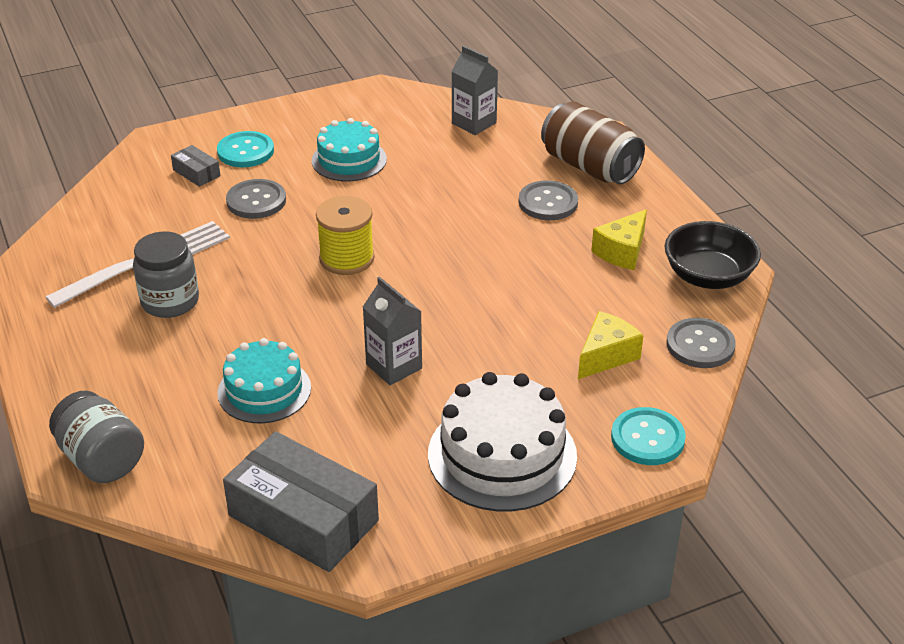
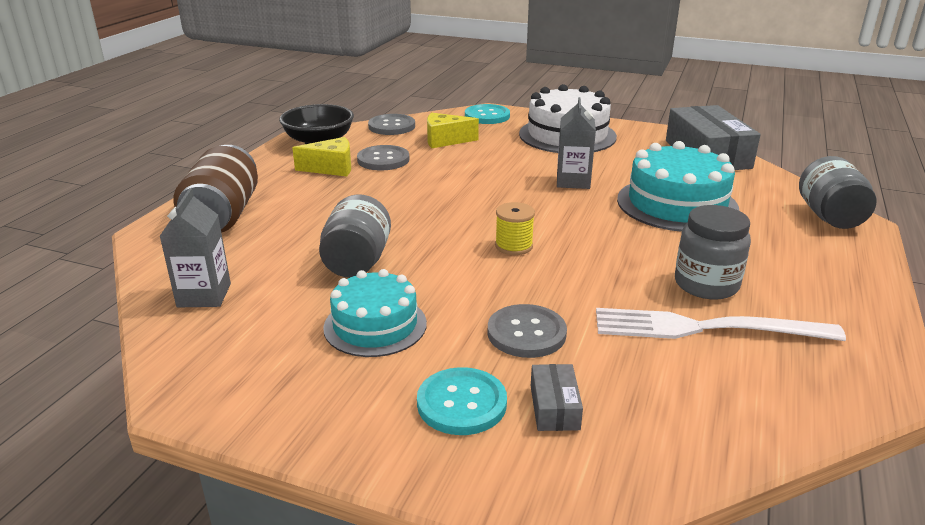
camera: 135 degrees left, 10 degrees down
turquoise cake [217,338,311,423] -> turquoise cake [617,141,740,232], size x1.52
yellow spool [316,196,375,275] -> yellow spool [495,202,535,255], size x0.66
grey button [519,180,578,220] -> grey button moved to [357,145,409,170]
none -> grey jar [319,194,391,278]

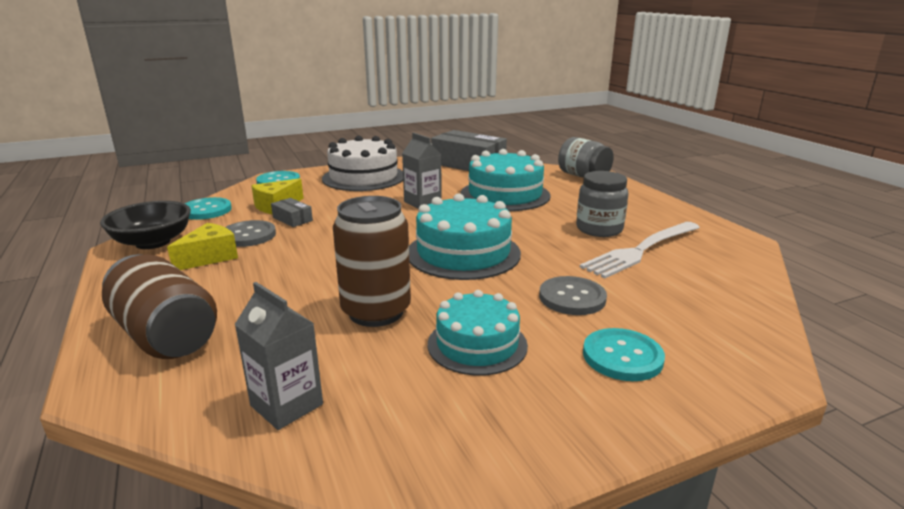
camera: 45 degrees left, 5 degrees down
grey jar [319,194,391,278] -> brown can [333,196,411,327]
grey button [368,114,415,135] -> turquoise button [185,197,232,220]
yellow spool [495,202,535,255] -> turquoise cake [409,193,521,280]
grey box [531,364,583,431] -> grey box moved to [271,198,313,227]

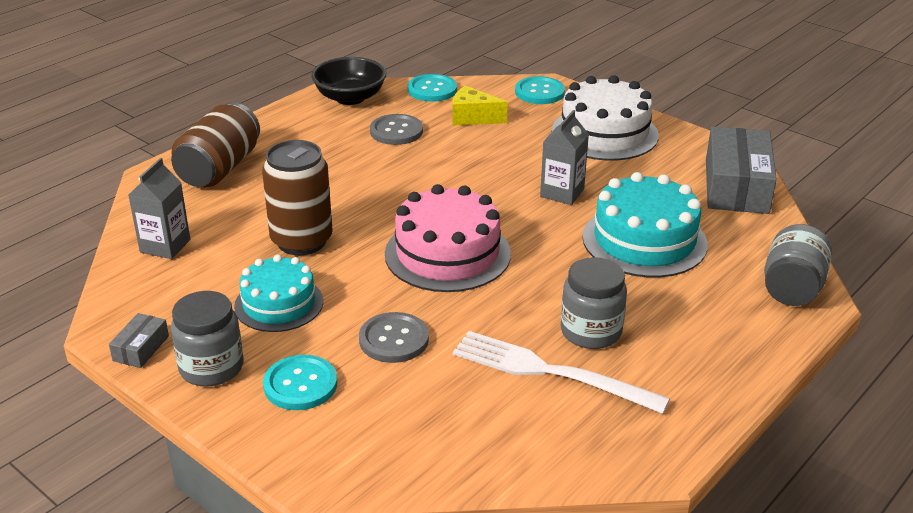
camera: 65 degrees right, 10 degrees up
yellow cheese [167,223,238,270] -> none
grey box [271,198,313,227] -> grey box moved to [109,313,169,368]
turquoise cake [409,193,521,280] -> pink cake [385,184,511,292]
none -> grey jar [171,291,243,387]

